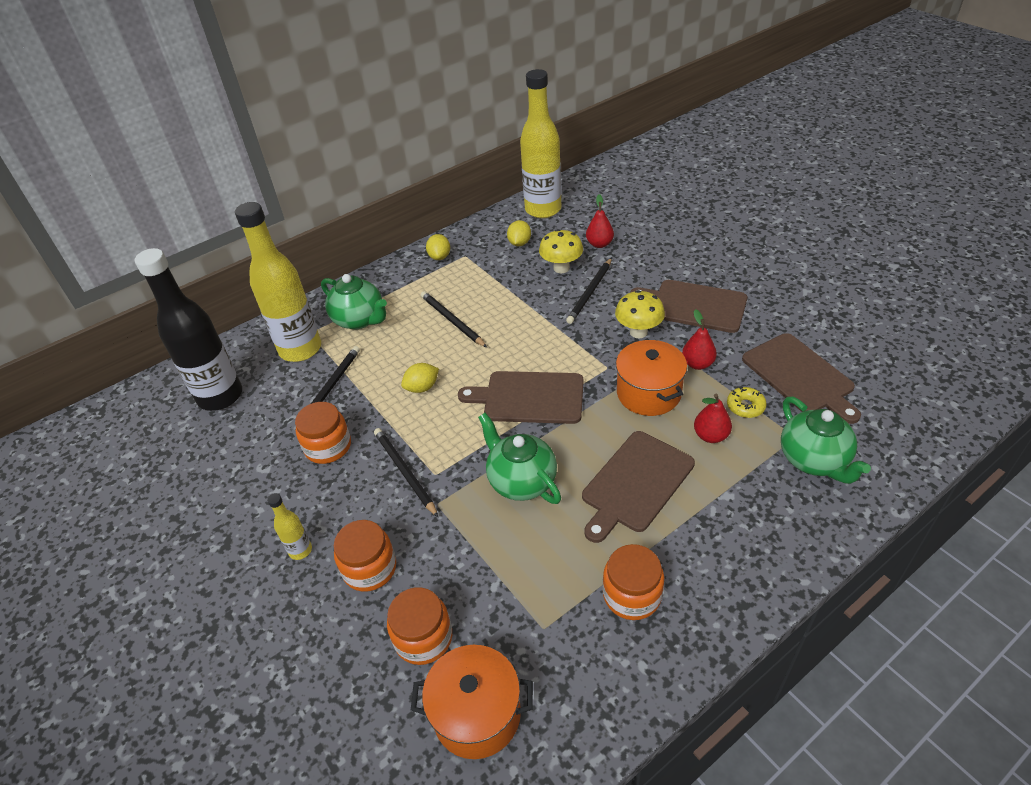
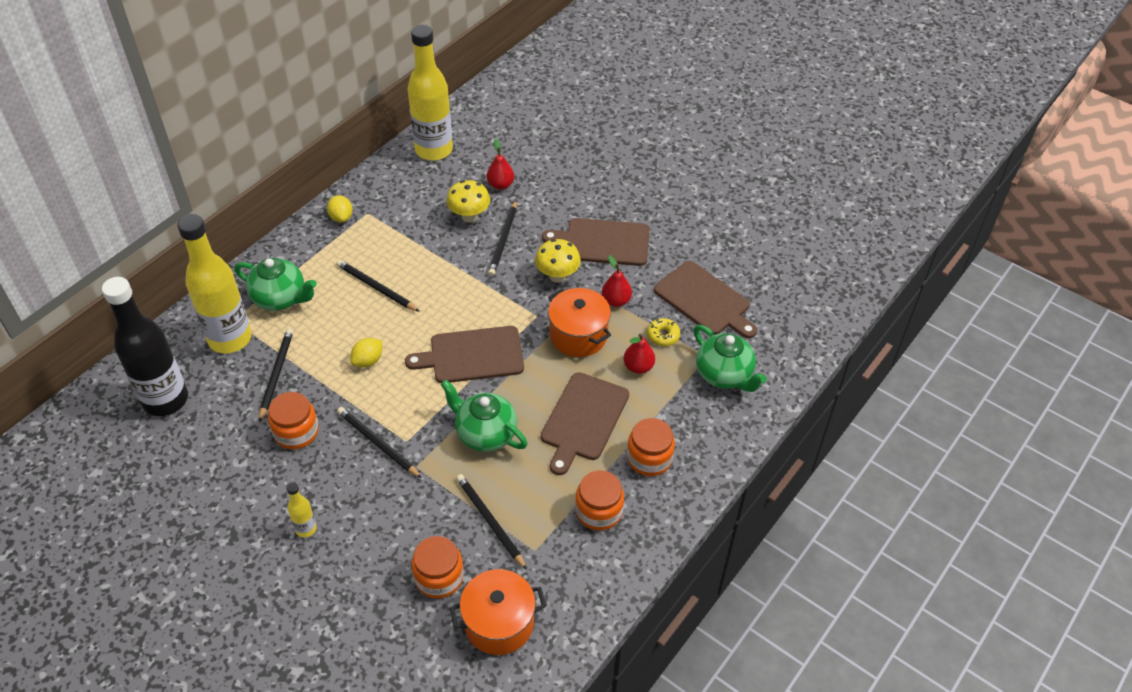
camera: 20 degrees left, 5 degrees up
orange jar [334,520,396,592] -> orange jar moved to [627,418,675,476]
yellow lemon [507,220,531,246] -> none
none -> black pencil [456,474,527,570]

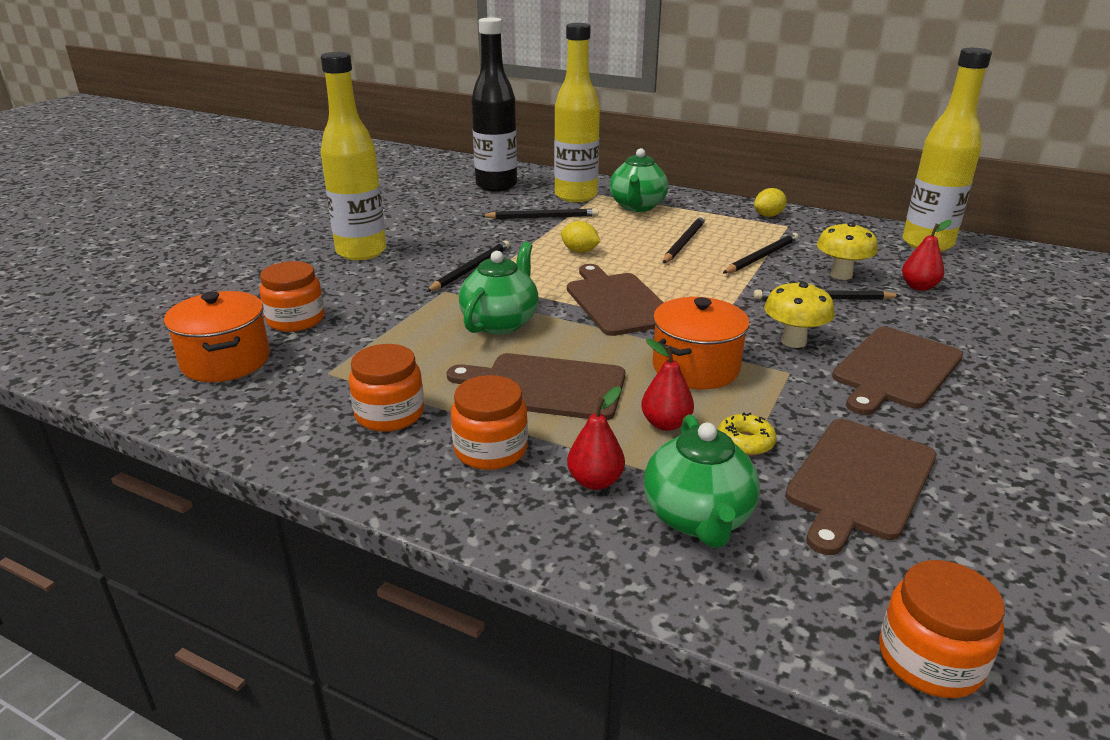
camera: 80 degrees right, 20 degrees down
orange jar [268,392,319,449] -> orange jar moved to [879,560,1005,698]
yellow bottle [286,482,317,537] -> yellow bottle [321,52,386,260], size x2.33
black pencil [456,474,527,570] -> black pencil moved to [723,233,799,274]
brown cutting board [542,218,650,266] -> brown cutting board turned 135 degrees counterclockwise [832,327,963,415]
red pear [602,255,632,307] -> red pear moved to [567,387,625,490]
green teapot [694,325,767,392] -> green teapot turned 45 degrees counterclockwise [644,415,760,548]

